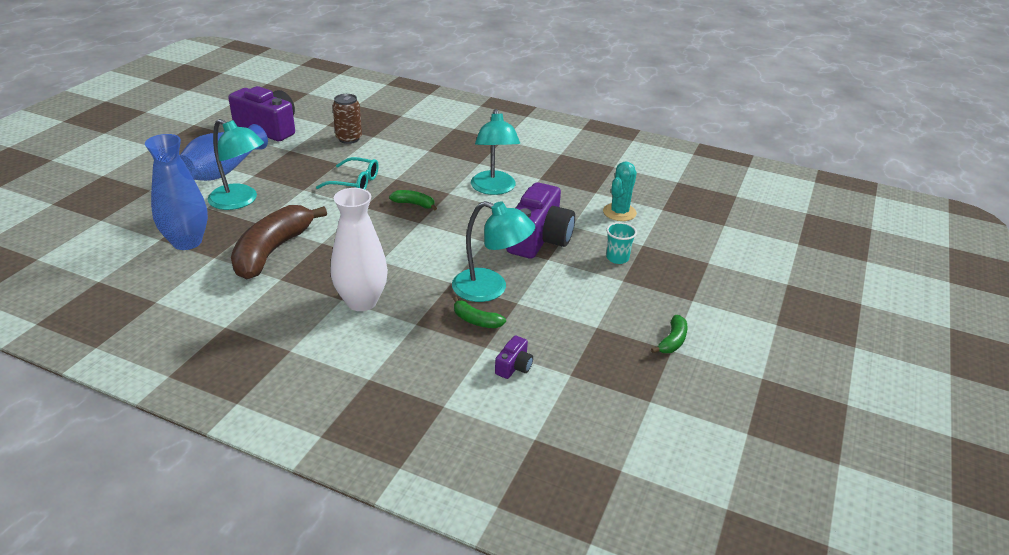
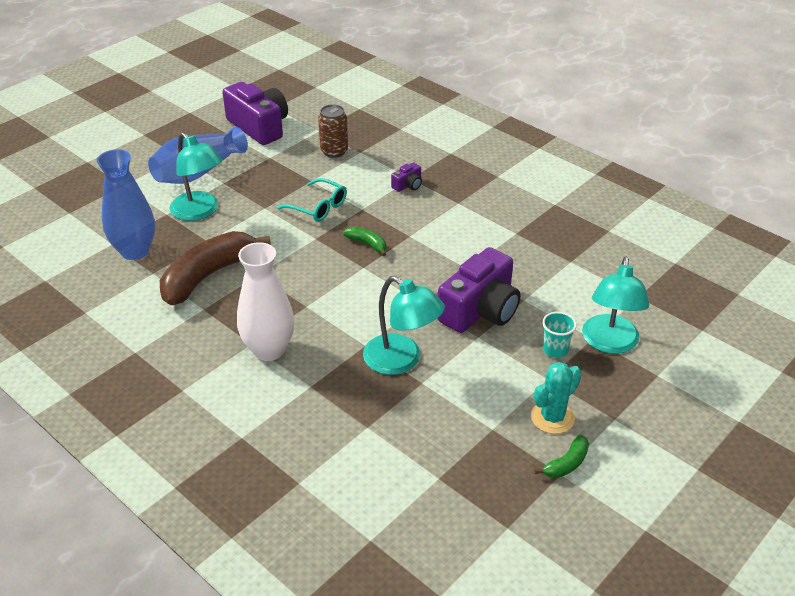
camera: 20 degrees right, 5 degrees up
green banana [453,296,506,328] -> none
turquoise lamp [471,109,520,195] -> turquoise lamp moved to [582,257,649,354]
purple camera [495,336,533,379] -> purple camera moved to [391,162,422,192]
turquoise cactus [603,161,637,221] -> turquoise cactus moved to [531,362,582,434]

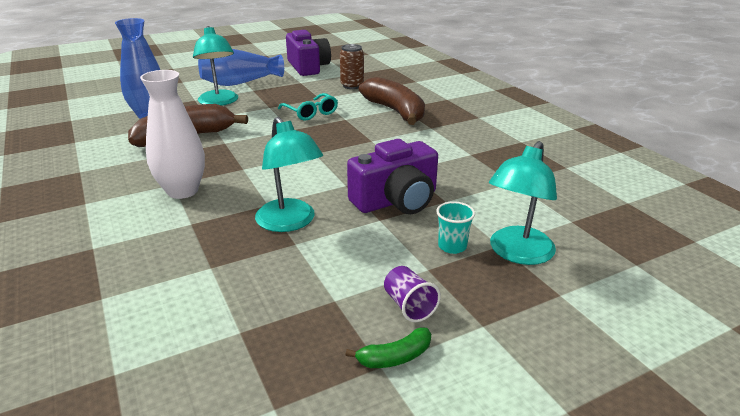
camera: 20 degrees right, 10 degrees down
green banana [343,227,386,256] -> none
purple camera [391,162,422,192] -> brown banana [359,77,425,125]
turquoise cactus [531,362,582,434] -> purple cup [384,266,441,322]

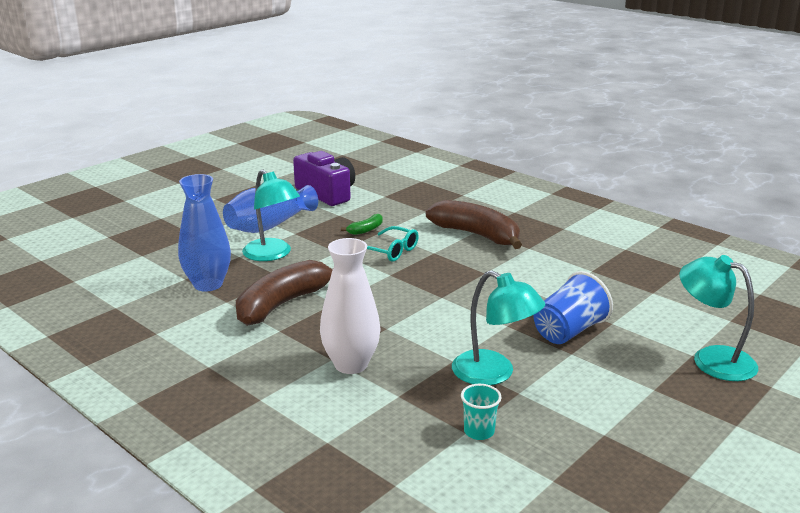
camera: 20 degrees left, 5 degrees down
brown can [340,44,364,89] -> none
green banana [346,328,431,368] -> green banana moved to [341,214,383,235]
purple camera [347,139,438,214] -> blue cup [533,271,613,344]
purple cup [384,266,441,322] -> none
turquoise cup [436,201,475,254] -> turquoise cup moved to [461,384,502,440]
turquoise lamp [489,141,557,265] -> turquoise lamp turned 120 degrees clockwise [679,255,758,381]

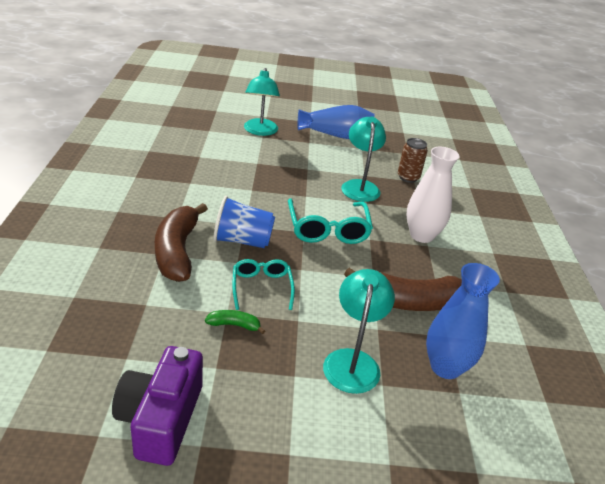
camera: 135 degrees left, 10 degrees up
blue vase [223,185,318,233] -> blue vase moved to [298,105,374,139]
turquoise cup [461,384,502,440] -> brown can [398,138,428,183]
blue cup [533,271,613,344] -> blue cup moved to [213,196,275,248]
none -> turquoise glasses [288,199,373,244]

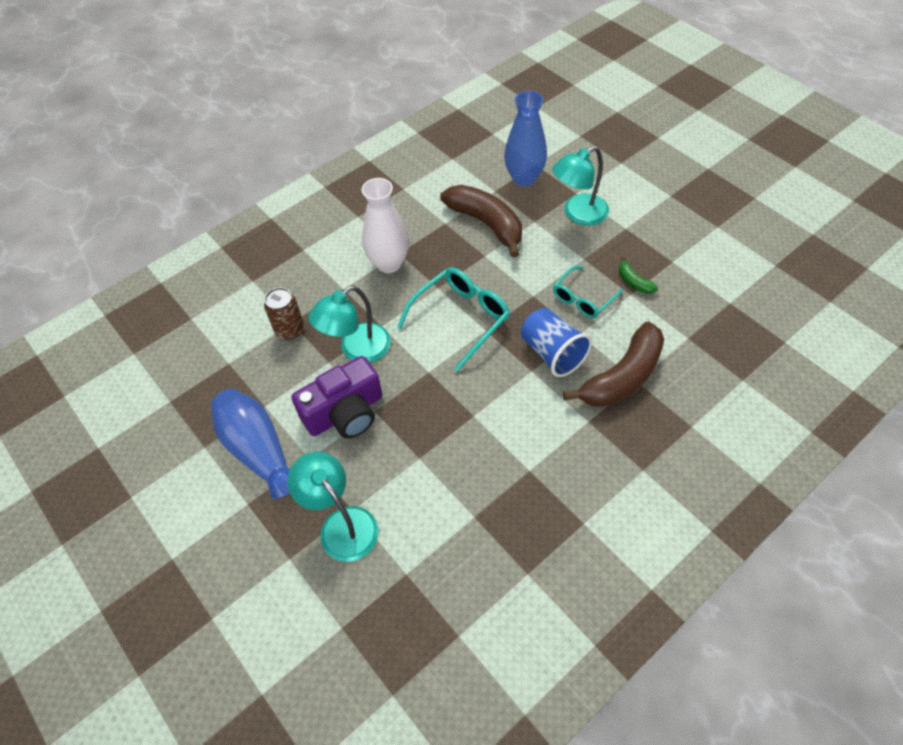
camera: 125 degrees left, 20 degrees up
purple camera [112,346,203,466] -> purple camera moved to [291,356,382,439]
turquoise lamp [244,68,280,136] -> turquoise lamp turned 90 degrees counterclockwise [287,452,378,562]

